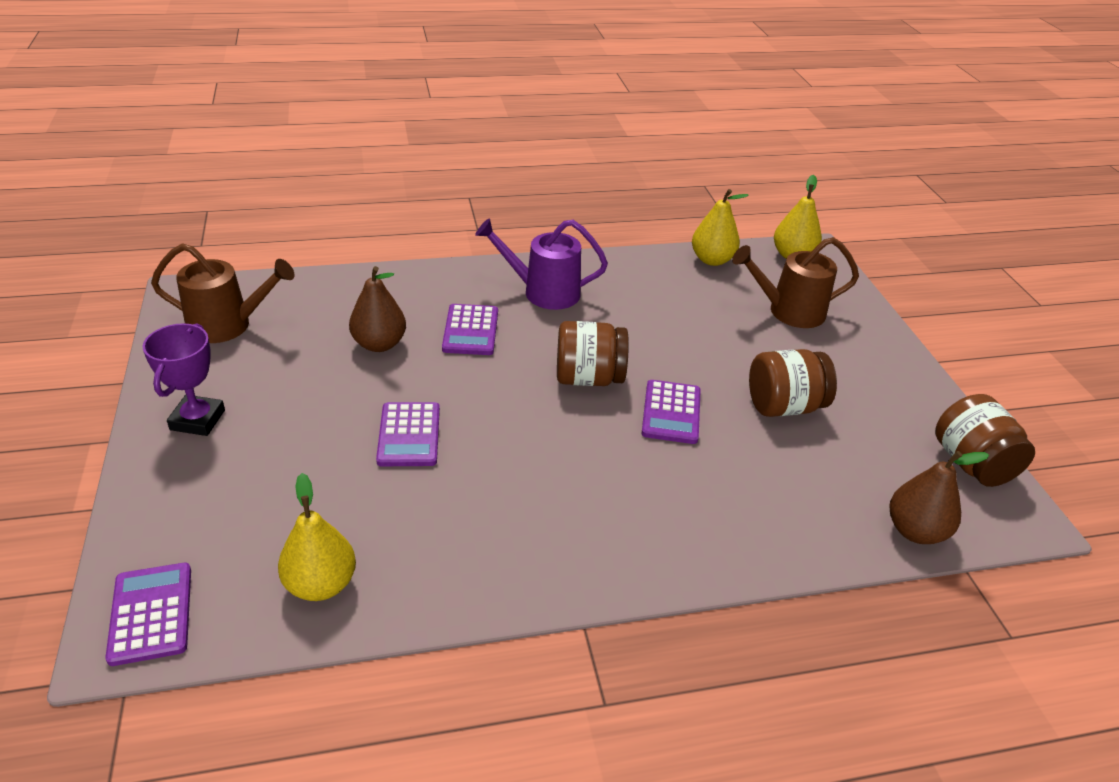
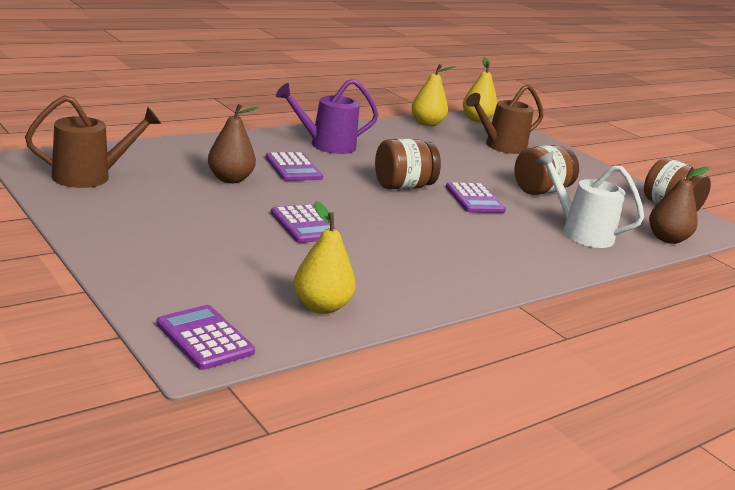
camera: 25 degrees left, 15 degrees down
purple trophy [142,323,225,436] -> none
none -> white watering can [537,151,644,248]

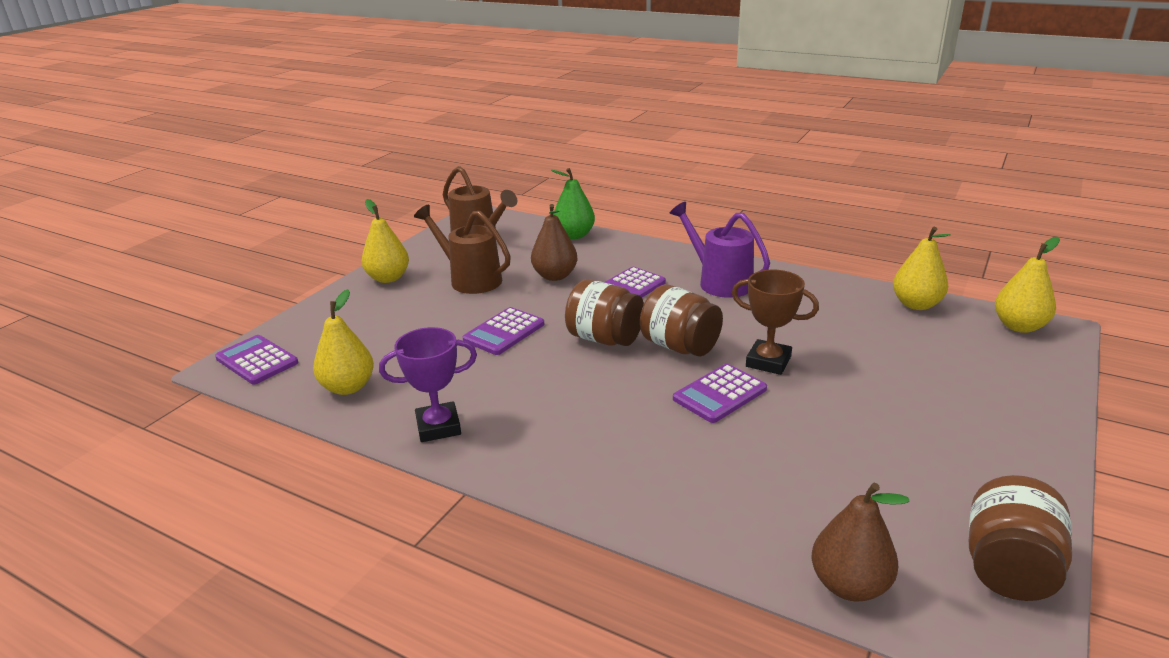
camera: 70 degrees right, 5 degrees up
purple calculator [156,305,255,370] -> purple calculator turned 75 degrees counterclockwise [215,335,298,384]
brown watering can [466,84,543,154] -> brown watering can moved to [414,205,511,294]
brown jar [514,145,579,195] -> brown jar moved to [565,279,644,346]
white watering can [537,151,644,248] -> none
none -> yellow pear [361,199,409,283]
none -> purple trophy [379,327,477,442]
none -> green pear [551,168,595,239]
none -> brown trophy [732,269,819,375]

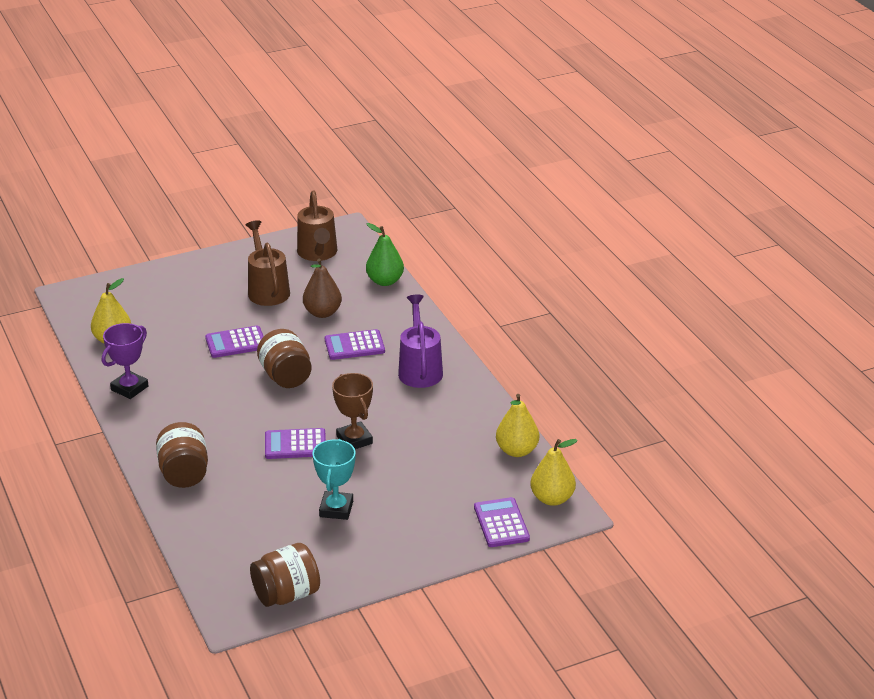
camera: 35 degrees right, 5 degrees up
purple calculator [215,335,298,384] -> purple calculator moved to [474,497,530,547]
yellow pear [361,199,409,283] -> none
purple trophy [379,327,477,442] -> purple trophy turned 75 degrees counterclockwise [102,323,148,399]
brown jar [640,285,723,356] -> brown jar moved to [156,422,208,488]
brown pear [811,483,910,602] -> none
none -> turquoise trophy [312,439,356,520]

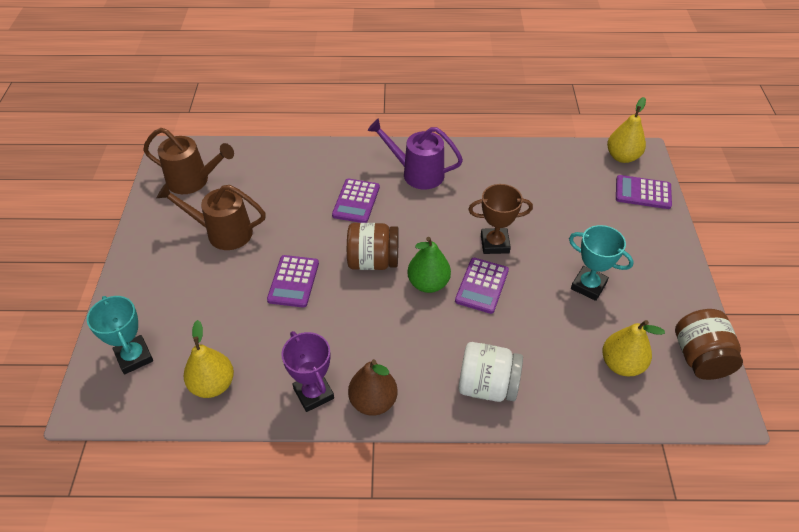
camera: 65 degrees left, 15 degrees up
brown jar [156,422,208,488] -> white jar [458,342,523,402]
brown pear [303,258,342,318] -> brown pear moved to [348,359,398,416]
green pear [366,223,404,286] -> green pear moved to [407,237,451,293]
yellow pear [496,394,539,457] -> yellow pear moved to [602,320,665,376]
none -> turquoise trophy [87,296,153,374]

